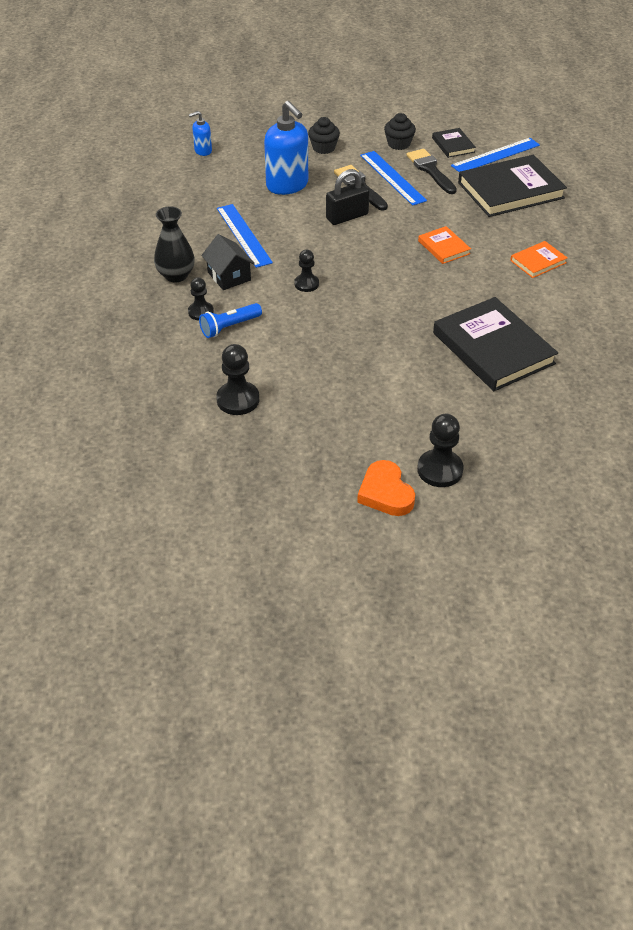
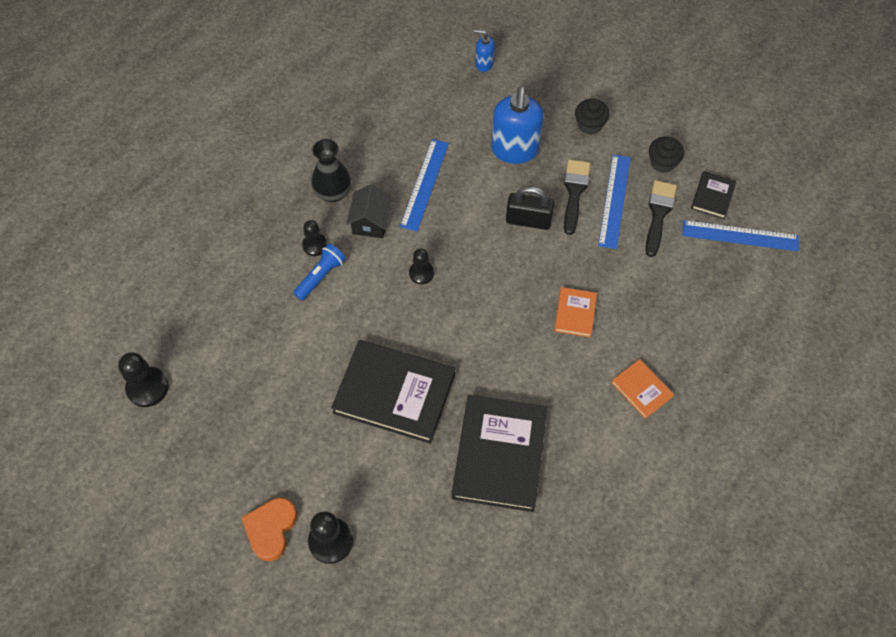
camera: 40 degrees right, 15 degrees up
blue flashlight [199,303,262,338] -> blue flashlight turned 120 degrees clockwise [293,244,346,300]
black pawn [216,344,259,415] -> black pawn moved to [118,352,169,407]
black book [458,155,567,217] -> black book moved to [331,340,455,444]
orange book [510,241,568,278] -> orange book turned 45 degrees clockwise [611,359,674,419]

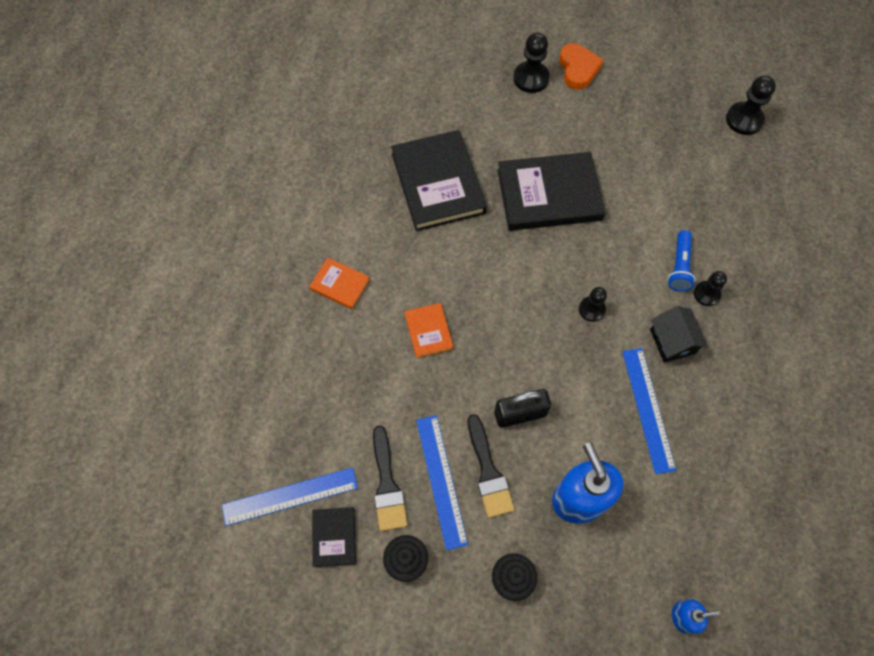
camera: 155 degrees right, 5 degrees up
black vase [311,139,351,202] -> none

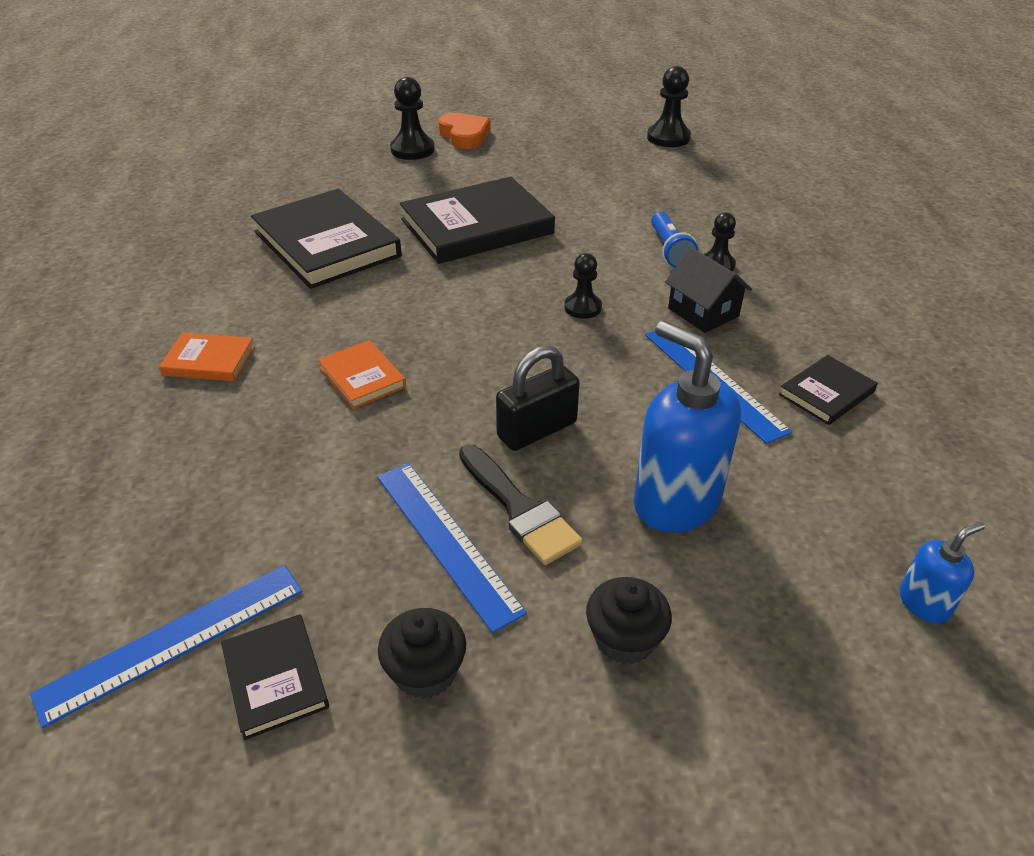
camera: 20 degrees left, 25 degrees down
black brush [373,426,407,531] -> none
none -> black book [779,355,878,425]

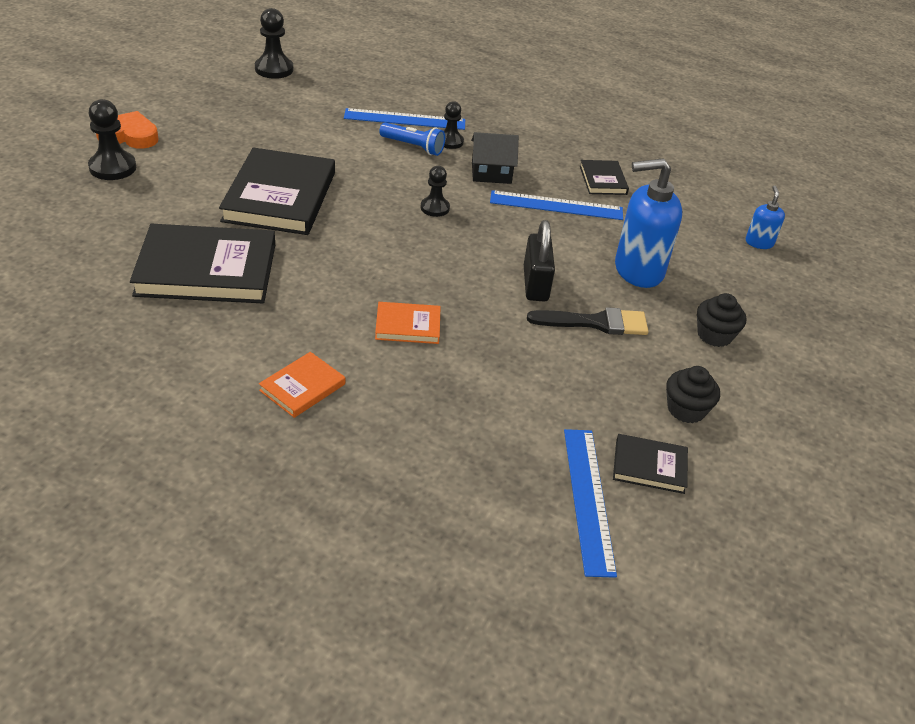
camera: 60 degrees left, 0 degrees up
blue ruler [377,463,527,633] -> blue ruler moved to [344,108,465,130]

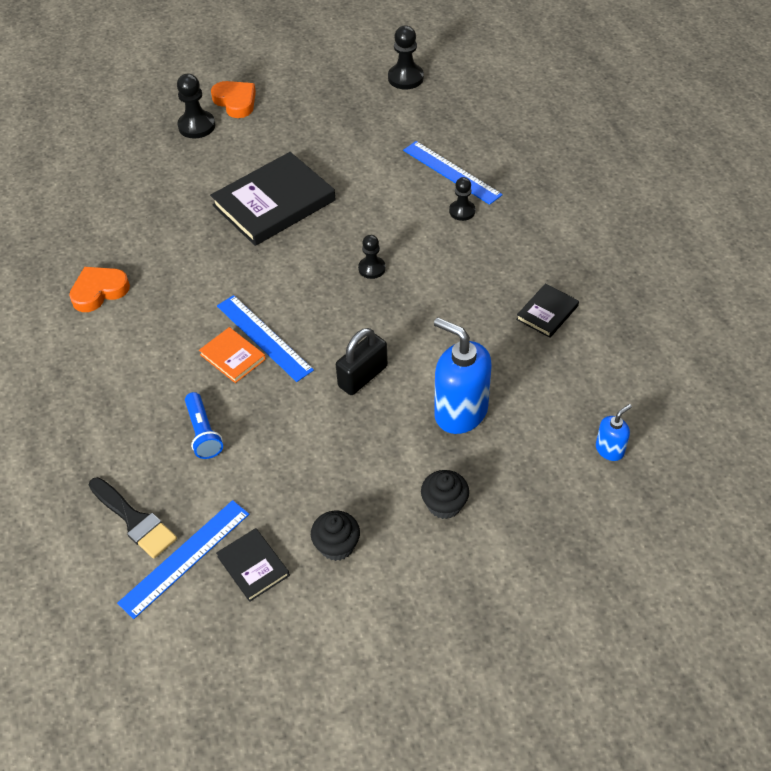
camera: 50 degrees right, 10 degrees up
black book [130,224,275,303] -> none
orange book [259,352,345,418] -> none
blue flashlight [379,123,445,156] -> blue flashlight moved to [185,392,223,459]
black house [471,132,519,184] -> none
blue ruler [490,190,623,220] -> blue ruler moved to [217,295,314,382]
black brush [527,307,649,335] -> black brush moved to [89,477,177,559]
none -> orange heart [69,267,130,312]

